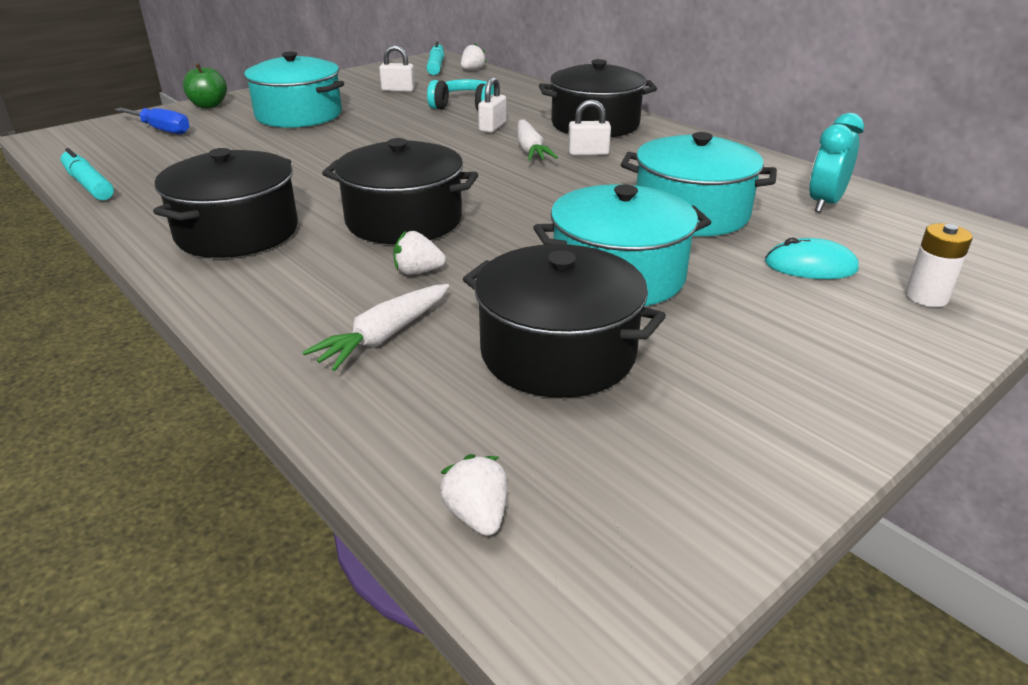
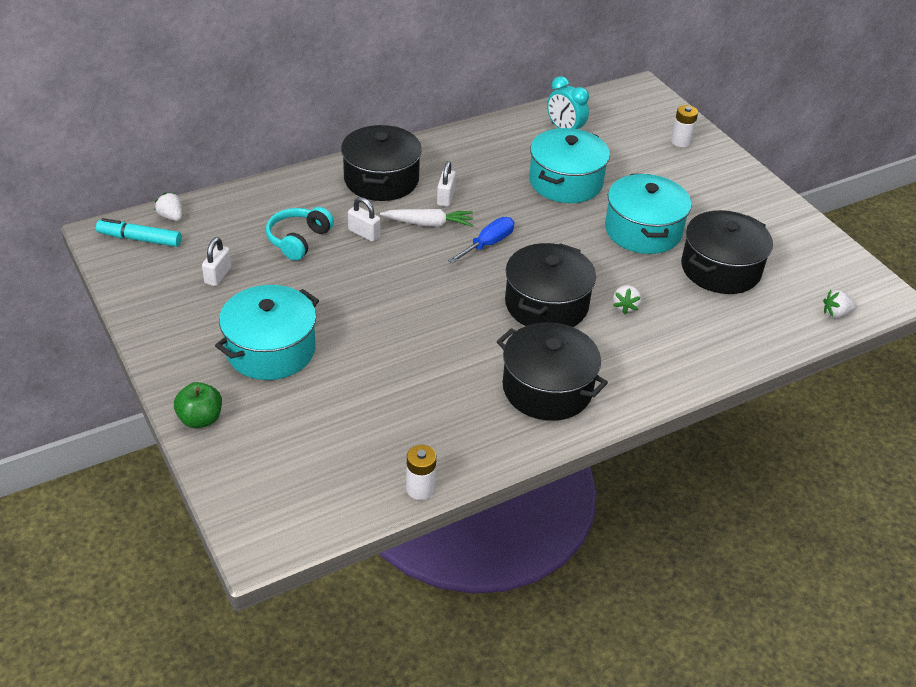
camera: 80 degrees left, 10 degrees up
turquoise marker [60,148,114,200] -> white battery [406,445,436,500]
blue screwdriver [115,108,190,135] -> blue screwdriver moved to [448,217,514,264]
white carrot [303,284,449,371] -> none
turquoise mouse [765,237,859,279] -> none

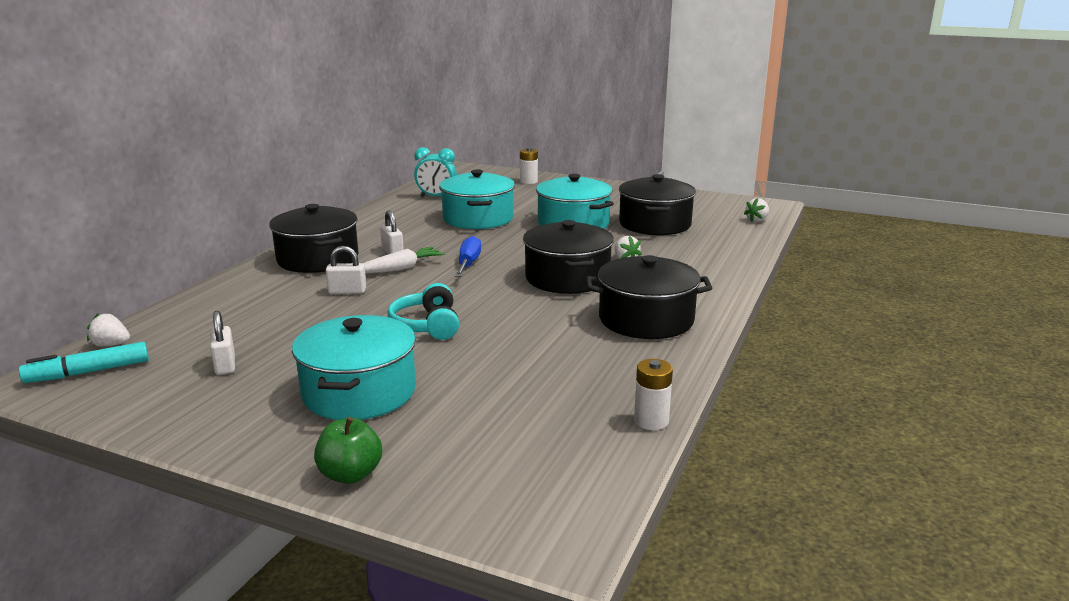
camera: 35 degrees left, 20 degrees down
turquoise headphones [266,207,334,261] -> turquoise headphones moved to [387,283,459,340]

